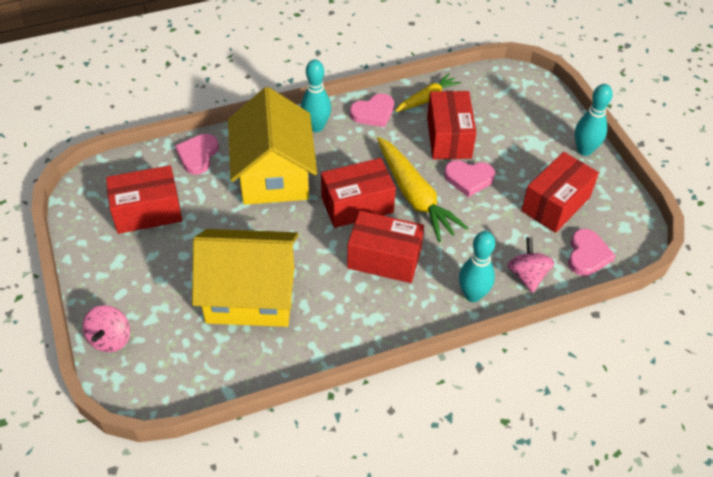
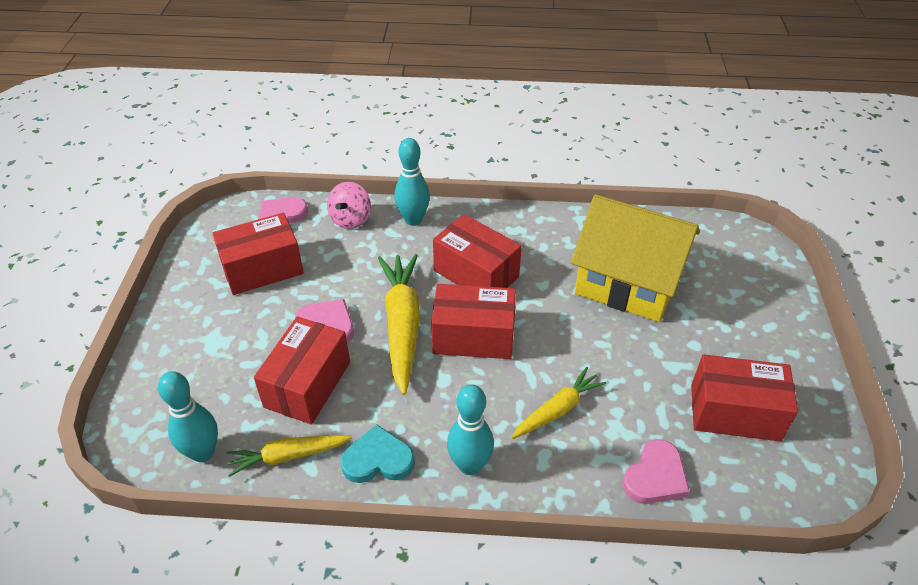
camera: 155 degrees left, 5 degrees down
pink spinning top [83,305,130,352] -> none
yellow house [228,87,317,205] -> yellow carrot [512,367,606,439]
pink heart [350,93,394,127] -> turquoise heart [340,425,415,483]
turquoise bowling pin [575,84,613,156] -> turquoise bowling pin moved to [158,371,218,462]

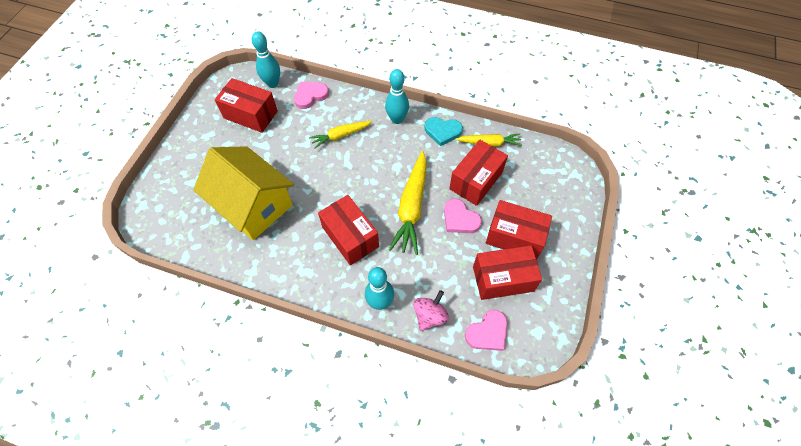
camera: 165 degrees left, 15 degrees up
turquoise bowling pin [158,371,218,462] -> turquoise bowling pin moved to [252,31,280,88]
red box [431,284,516,359] -> red box moved to [486,200,552,259]

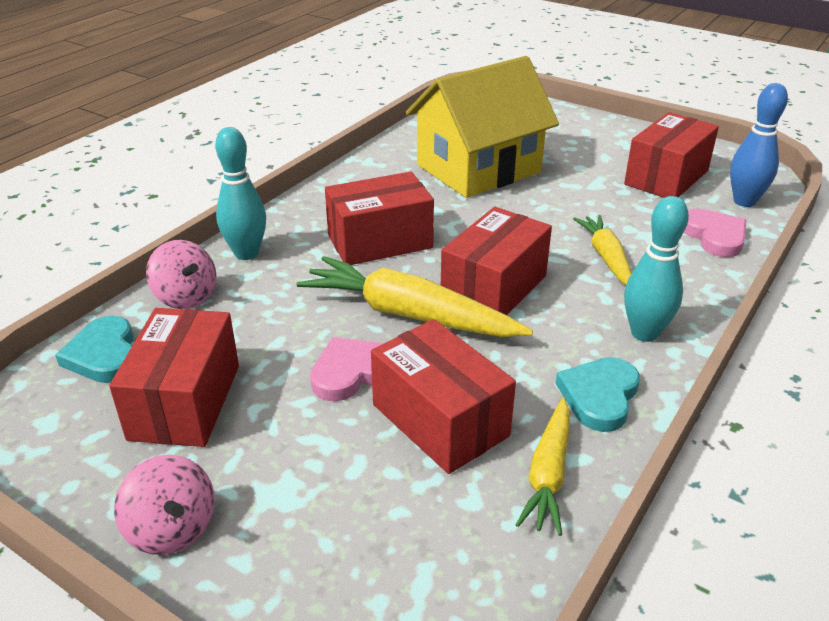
camera: 105 degrees right, 25 degrees down
turquoise bowling pin [252,31,280,88] -> blue bowling pin [730,83,788,207]
pink heart [465,310,507,351] -> turquoise heart [55,316,133,383]
red box [486,200,552,259] -> red box moved to [441,207,552,315]
none -> pink spinning top [114,455,215,555]

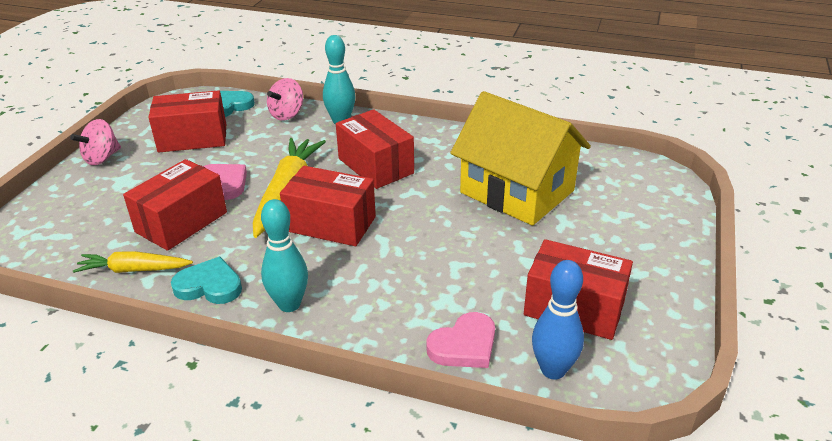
camera: 75 degrees right, 0 degrees up
yellow carrot [573,215,632,285] -> none

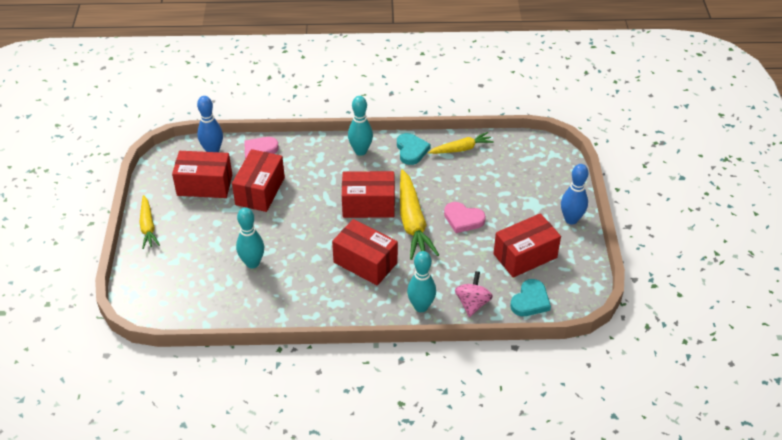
camera: 160 degrees right, 10 degrees up
pink spinning top [70,119,121,165] -> blue bowling pin [561,164,588,225]
red box [123,159,227,251] -> red box moved to [232,149,285,212]
turquoise heart [171,257,242,304] -> turquoise heart turned 90 degrees counterclockwise [397,133,431,165]
yellow house [450,91,591,226] -> turquoise bowling pin [236,207,264,268]
none -> yellow carrot [139,195,160,249]

